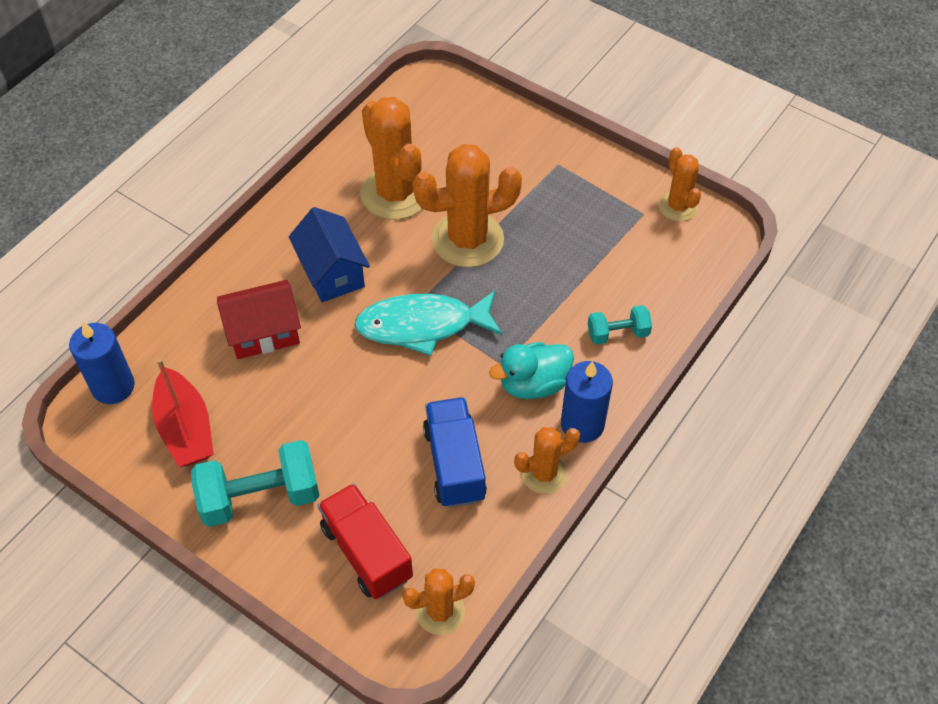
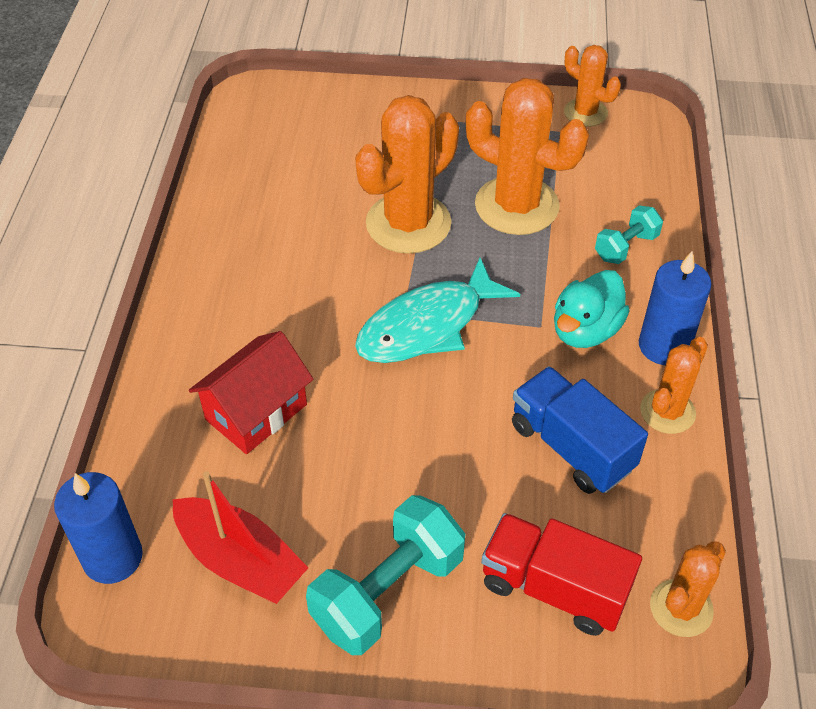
camera: 30 degrees left, 5 degrees down
blue house [289,207,370,302] -> none
orange cactus [360,97,422,220] -> orange cactus moved to [466,78,589,235]

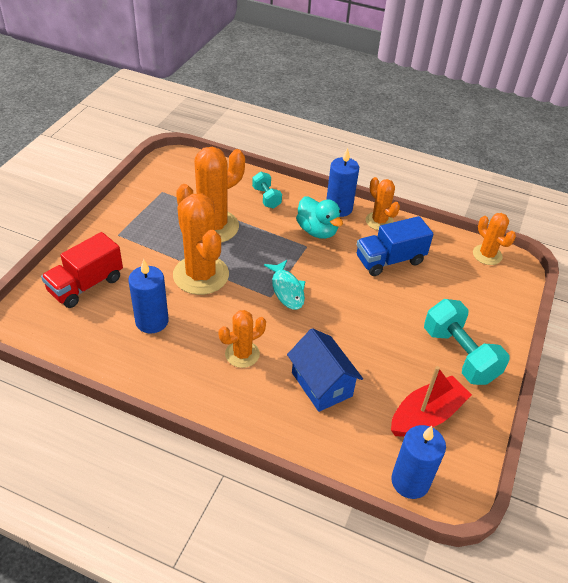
camera: 75 degrees left, 5 degrees down
red house [189,331,313,454] -> blue house [287,328,363,412]
turquoise fish [355,258,520,363] -> turquoise fish [264,260,306,310], size x0.64
red truck [481,513,642,636] -> red truck moved to [41,232,123,308]
orange cactus [564,45,621,127] -> orange cactus moved to [219,310,266,368]
none -> blue candle [128,259,169,333]

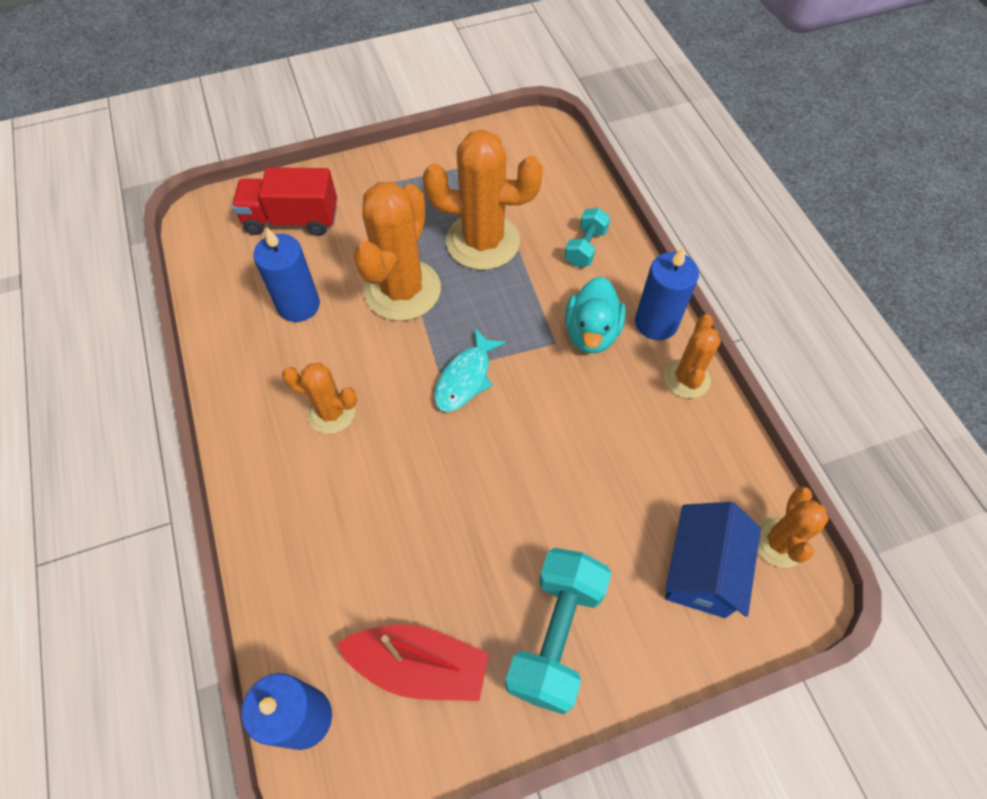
camera: 50 degrees right, 15 degrees up
blue house [287,328,363,412] -> blue house moved to [665,502,761,618]
blue truck [357,216,433,276] -> none

